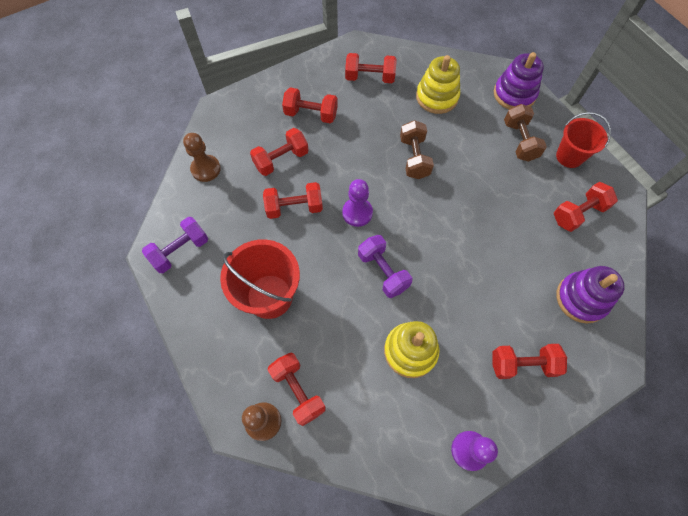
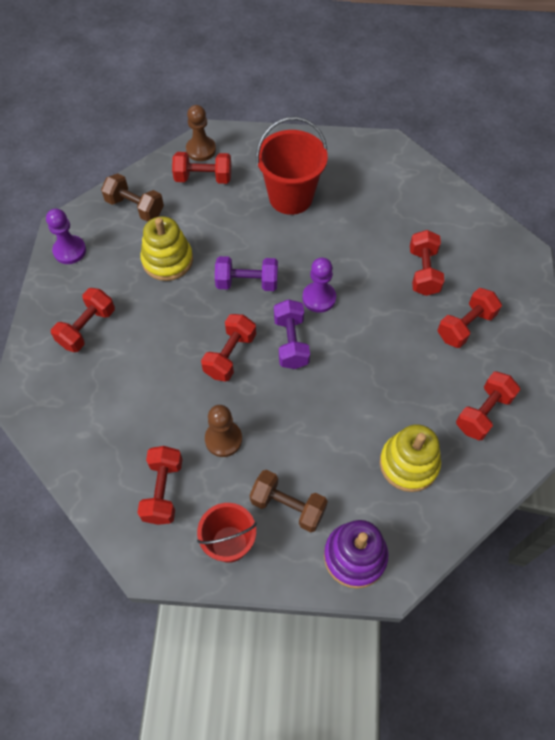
camera: 125 degrees right, 5 degrees down
purple dumbbell [142,217,208,273] -> purple dumbbell moved to [274,299,310,369]
brown pawn [183,133,221,182] -> brown pawn moved to [205,405,242,457]
red dumbbell [263,182,323,219] -> red dumbbell moved to [201,314,256,382]
brown dumbbell [400,120,434,179] -> brown dumbbell moved to [101,173,164,222]
purple stacking toy [556,266,625,324] -> none

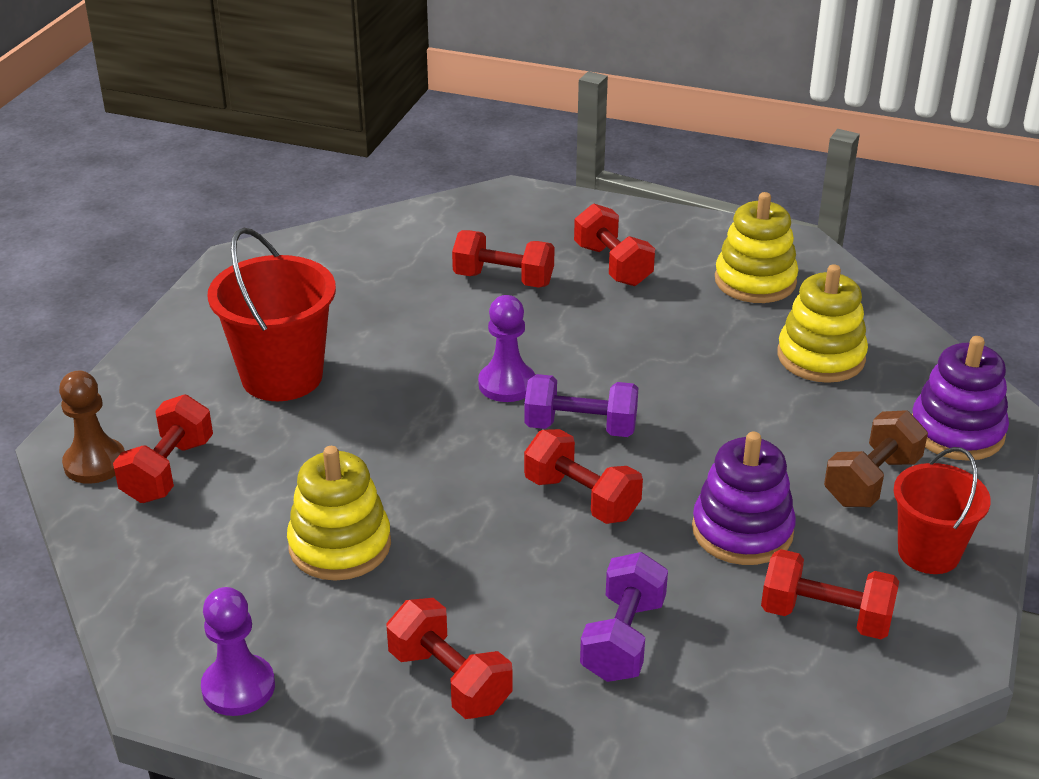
camera: 75 degrees left, 25 degrees down
brown dumbbell [101,173,164,222] -> none
brown pawn [205,405,242,457] -> purple stacking toy [692,432,796,565]
purple dumbbell [215,256,278,291] -> purple dumbbell moved to [580,552,668,682]
red dumbbell [456,371,521,440] -> yellow stacking toy [715,192,798,303]

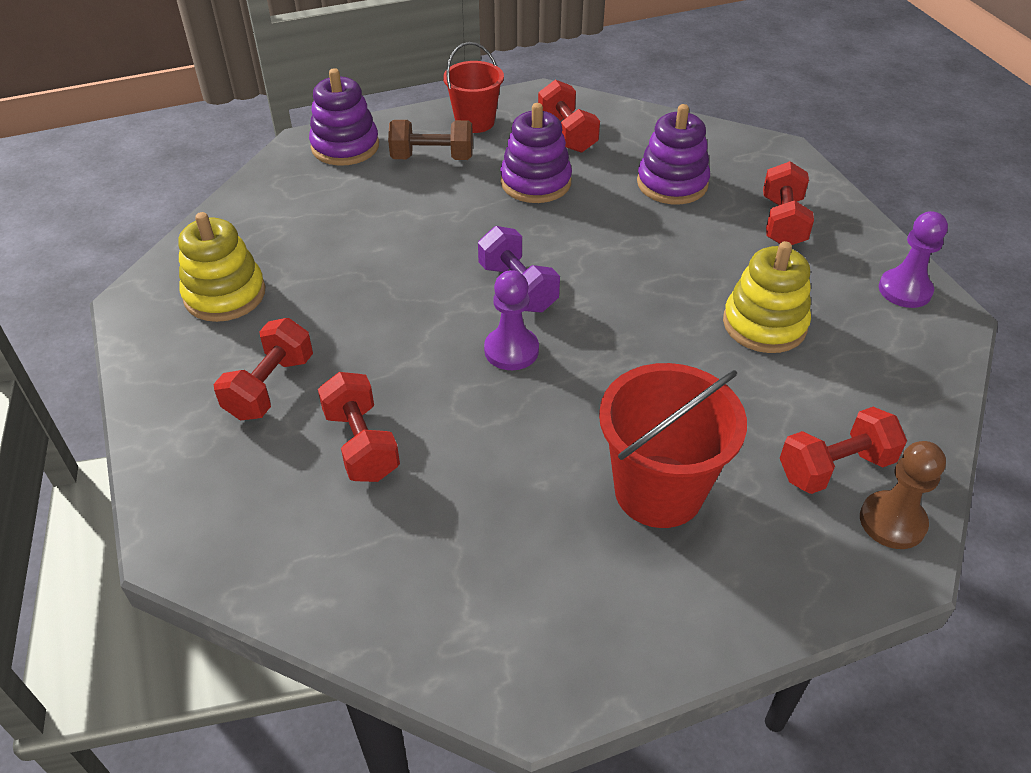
camera: 130 degrees left, 10 degrees up
red dumbbell [524,429,643,524] -> none
purple dumbbell [580,552,668,682] -> purple stacking toy [637,104,710,204]
yellow stacking toy [777,264,868,383] -> none

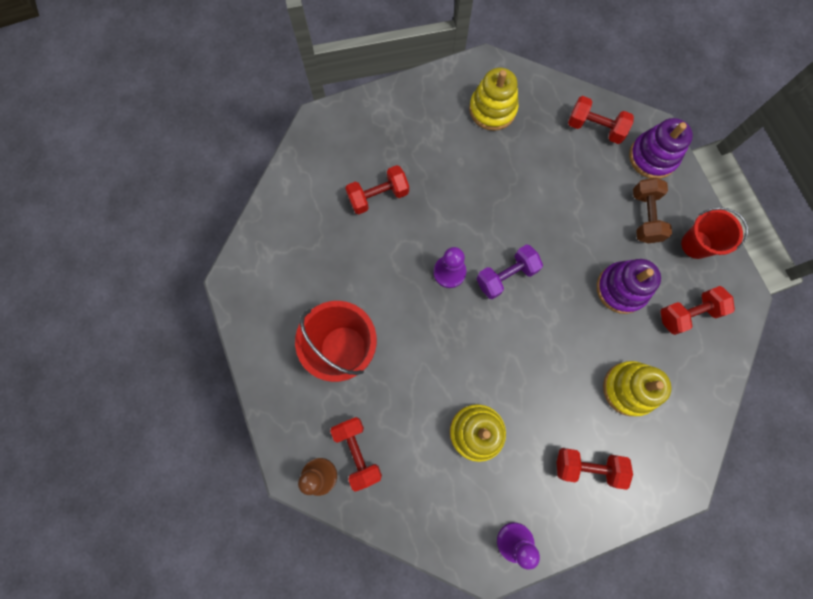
camera: 90 degrees right, 30 degrees up
red dumbbell [214,318,313,421] -> red dumbbell moved to [568,96,634,144]
purple stacking toy [637,104,710,204] -> yellow stacking toy [603,361,671,416]

